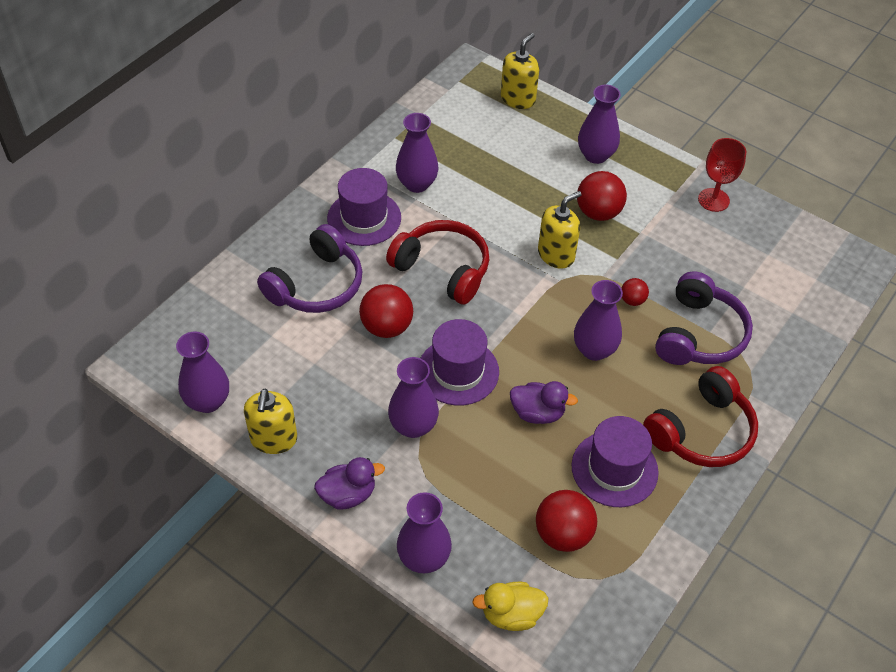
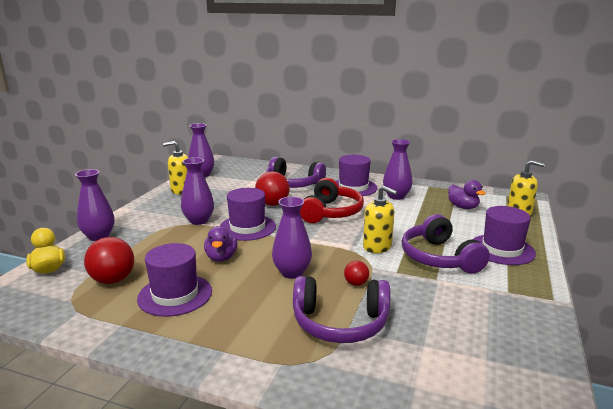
camera: 75 degrees right, 30 degrees down
purple duck [314,457,385,509] -> purple duck moved to [448,180,486,209]
red ball [577,171,627,221] -> purple headphones [402,214,490,274]
purple vase [578,85,620,164] -> purple hat [473,206,536,265]
red headphones [643,366,758,467] -> none
red goblet [698,138,746,212] -> none

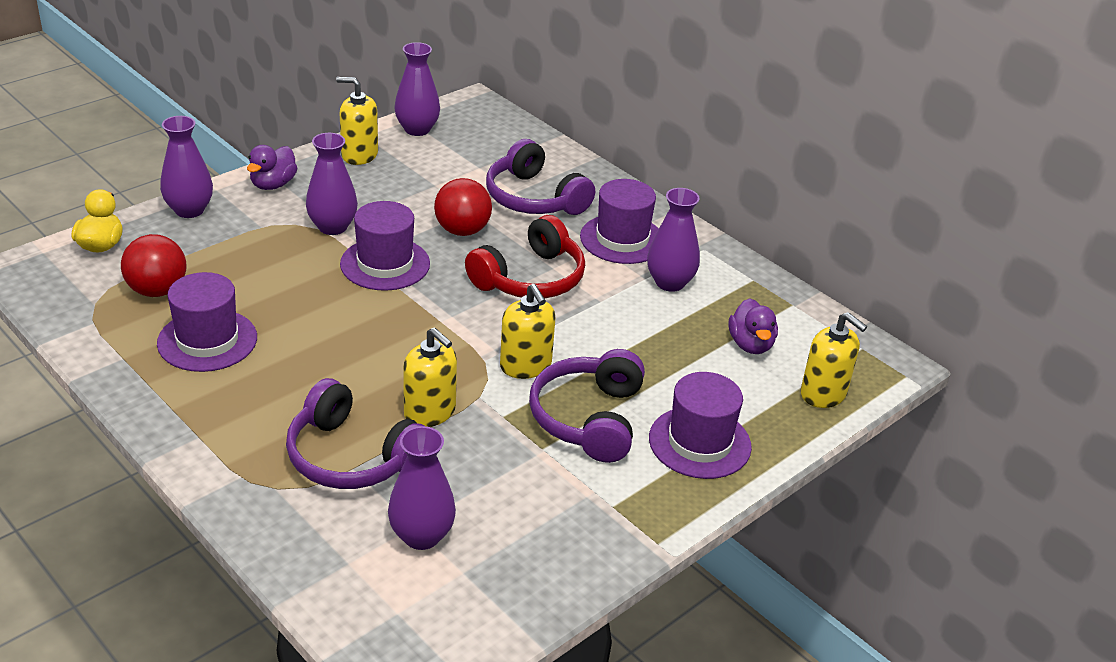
camera: 25 degrees right, 15 degrees up
purple duck [204,226,237,262] -> purple duck moved to [247,145,297,190]
purple vase [272,197,312,279] -> purple vase moved to [388,426,456,550]
red ball [344,261,369,286] -> yellow soap dispenser [403,327,457,427]

